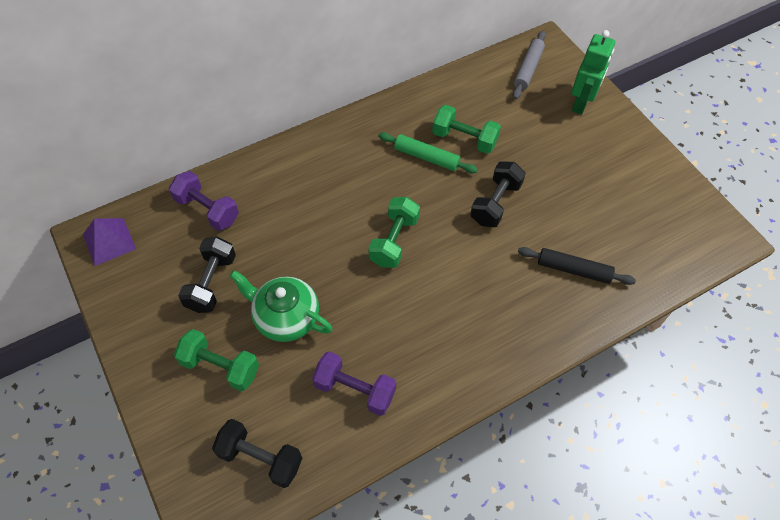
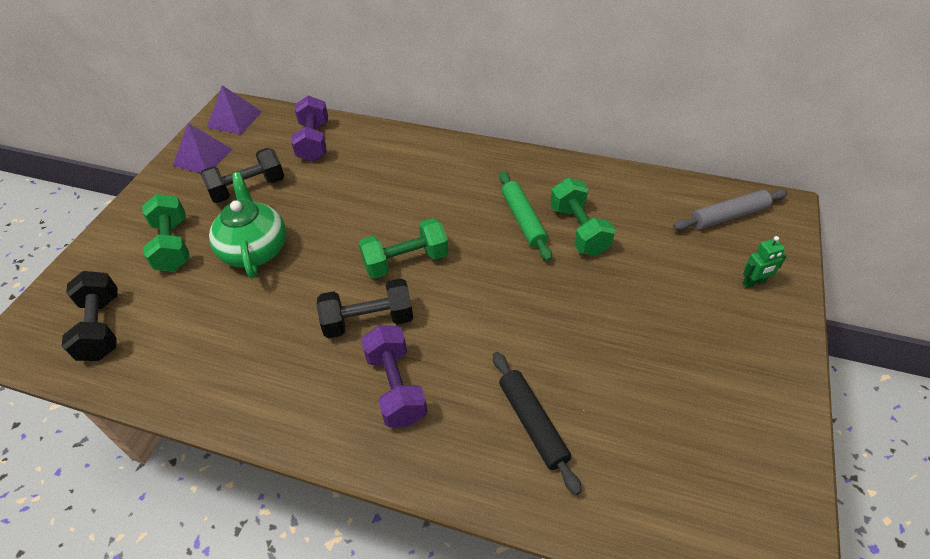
camera: 50 degrees right, 10 degrees down
purple dumbbell [312,351,396,416] -> purple dumbbell moved to [361,325,428,427]
black dumbbell [470,161,526,227] -> black dumbbell moved to [317,278,413,338]
green robot [571,30,615,114] -> green robot [742,236,786,288], size x0.51
none -> purple pyramid [173,123,233,173]

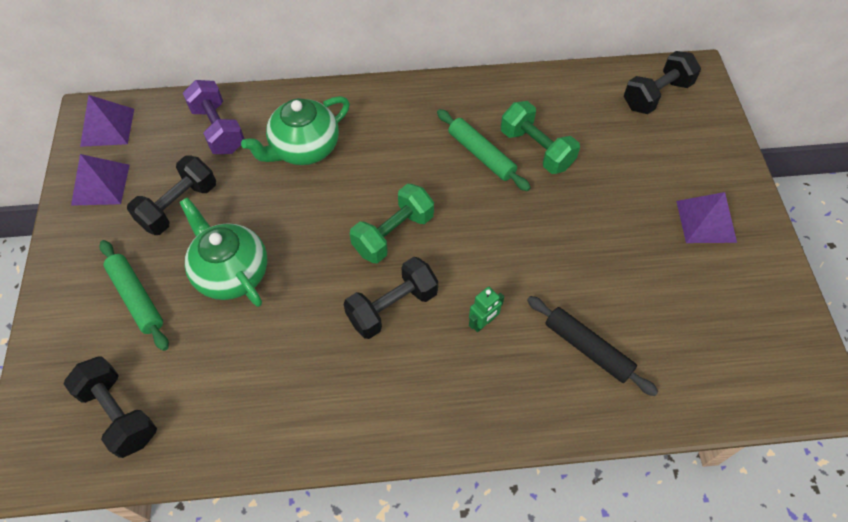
camera: 25 degrees left, 10 degrees up
green dumbbell [142,194,190,271] -> green rolling pin [100,240,169,351]
purple dumbbell [361,325,428,427] -> none
grey rolling pin [673,189,788,231] -> black dumbbell [624,51,701,114]
green robot [742,236,786,288] -> green robot moved to [469,287,504,332]
none -> green teapot [241,96,350,165]
none -> purple pyramid [676,192,737,243]

